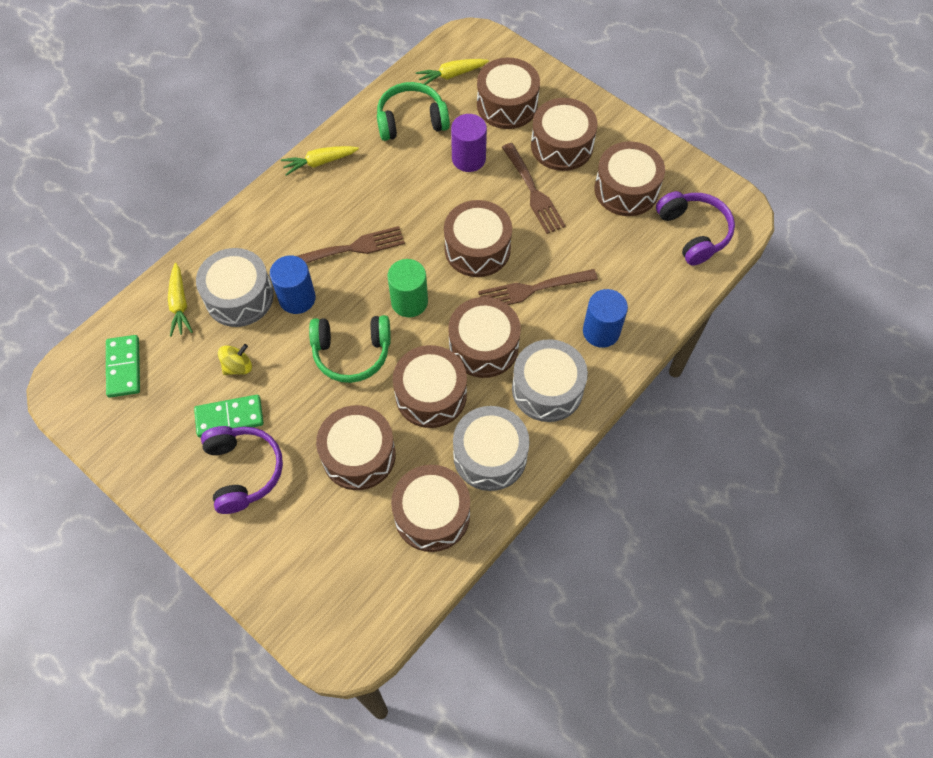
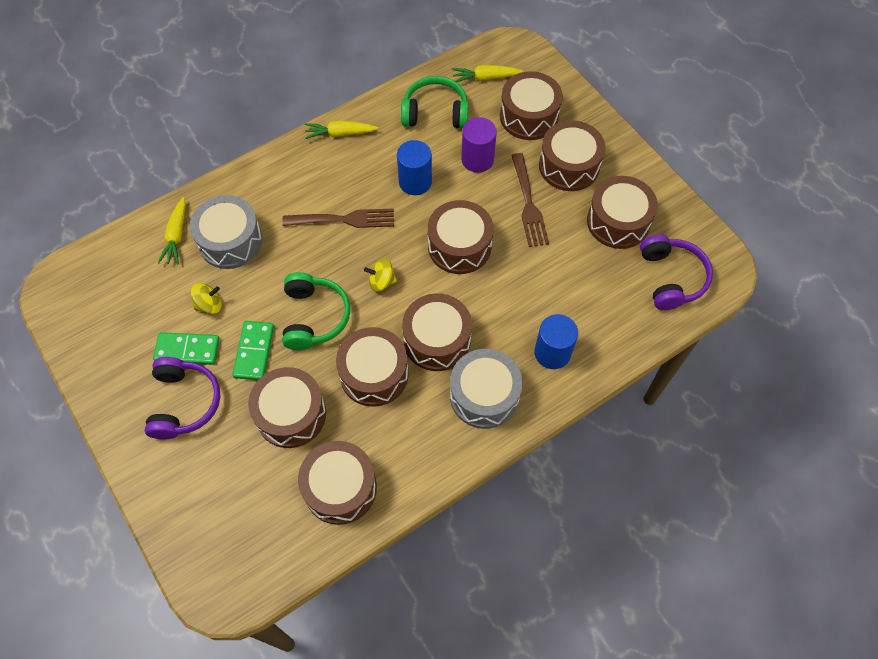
camera: 15 degrees right, 0 degrees up
green domino [106,335,140,398] -> green domino moved to [232,321,274,380]
blue cylinder [270,255,316,314] -> blue cylinder moved to [397,140,432,195]
green headphones [309,315,391,383] -> green headphones turned 105 degrees counterclockwise [282,272,350,350]
green cylinder [387,259,428,317] -> yellow spinning top [364,258,397,292]
grey drum [453,406,530,491] -> none
brown fork [478,269,598,305] -> none

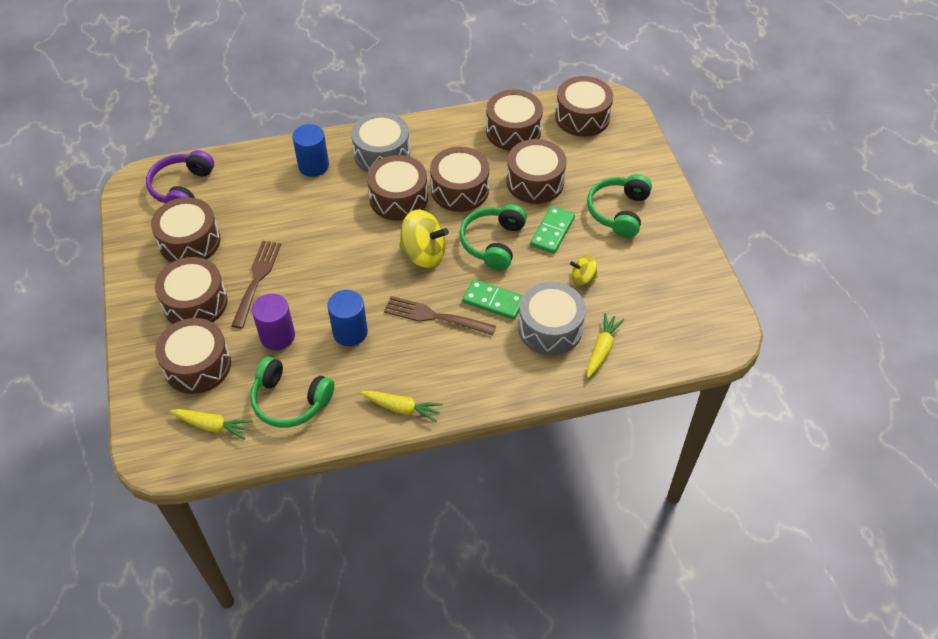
camera: 160 degrees left, 10 degrees down
purple headphones [145,357,221,439] -> green headphones [587,174,652,238]
green domino [153,332,220,365] -> green domino moved to [462,279,523,320]
yellow spinning top [364,258,397,292] -> yellow spinning top [399,210,449,268], size x1.80
brown drum [428,200,494,274] -> brown drum moved to [555,76,613,137]

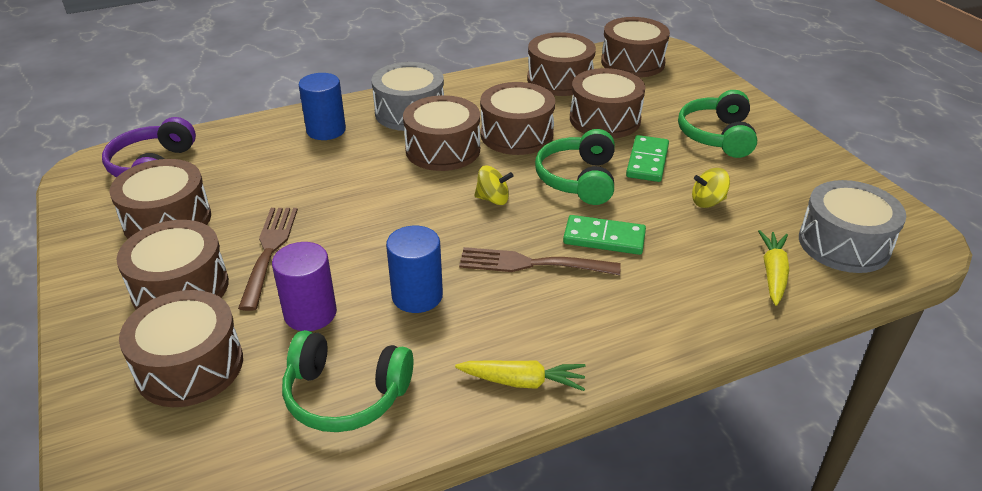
camera: 10 degrees left, 15 degrees down
yellow carrot [170,409,253,440] -> none
yellow spinning top [399,210,449,268] -> yellow spinning top [474,165,513,205], size x0.55
grey drum [518,282,586,355] -> grey drum moved to [799,180,906,273]

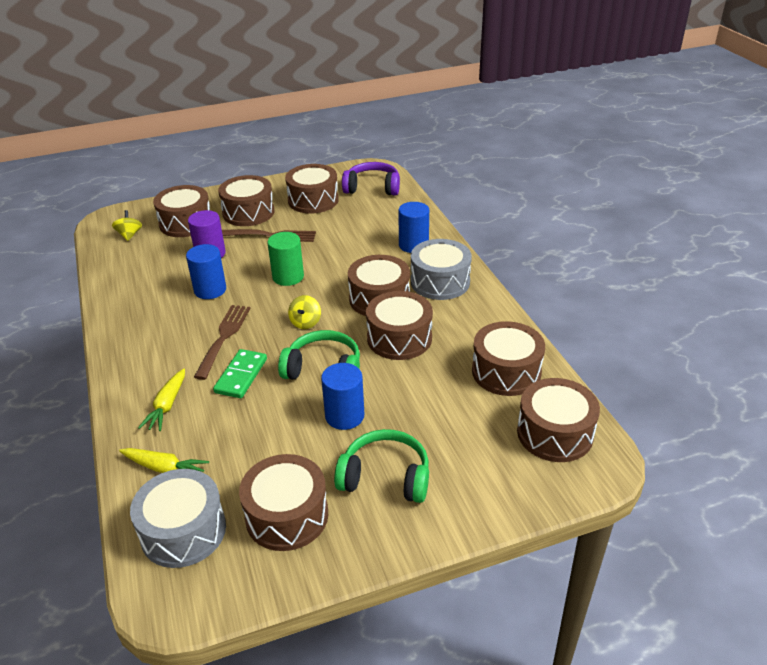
camera: 95 degrees right, 0 degrees up
green headphones [282,330,413,432] -> none
yellow carrot [455,360,585,391] -> yellow carrot moved to [138,369,185,431]
brown drum [570,68,645,138] -> brown drum moved to [239,454,328,551]
green domino [626,135,669,182] -> blue cylinder [321,363,364,430]
yellow spinning top [692,168,730,208] -> yellow spinning top moved to [112,210,142,241]
none -> green cylinder [268,232,304,286]

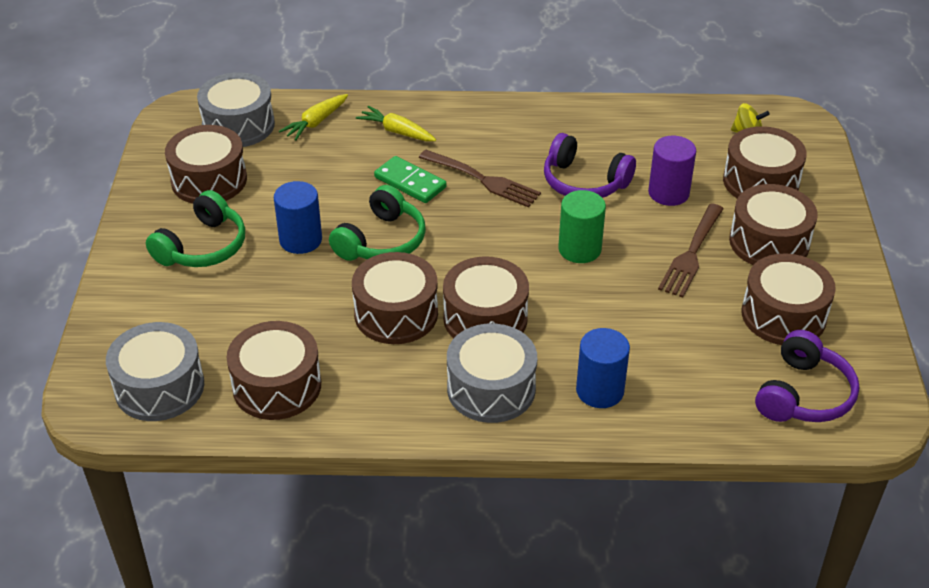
camera: 110 degrees right, 5 degrees up
blue cylinder [186,244,226,299] -> purple headphones [544,133,636,198]
yellow spinning top [288,295,321,329] -> none
brown drum [517,378,600,462] -> grey drum [106,322,204,421]

